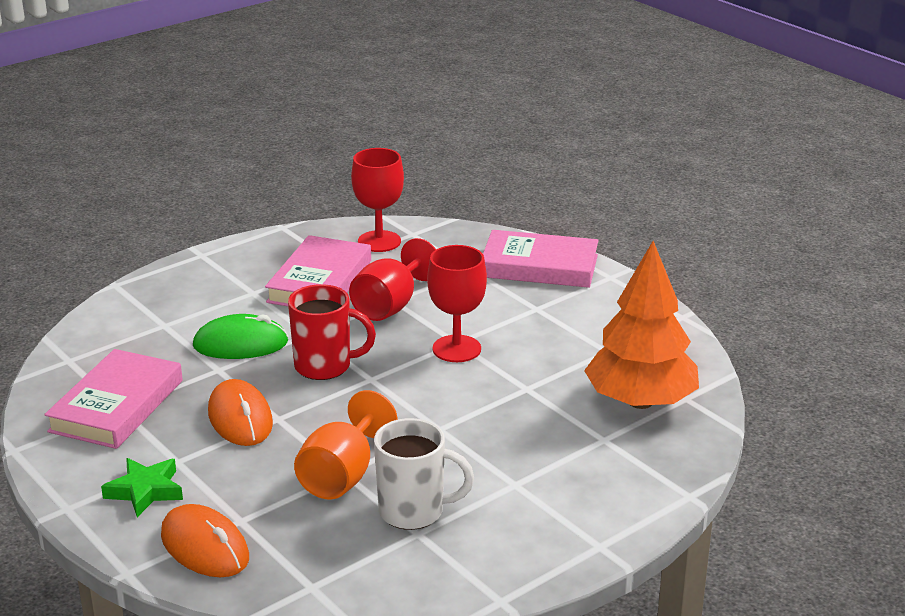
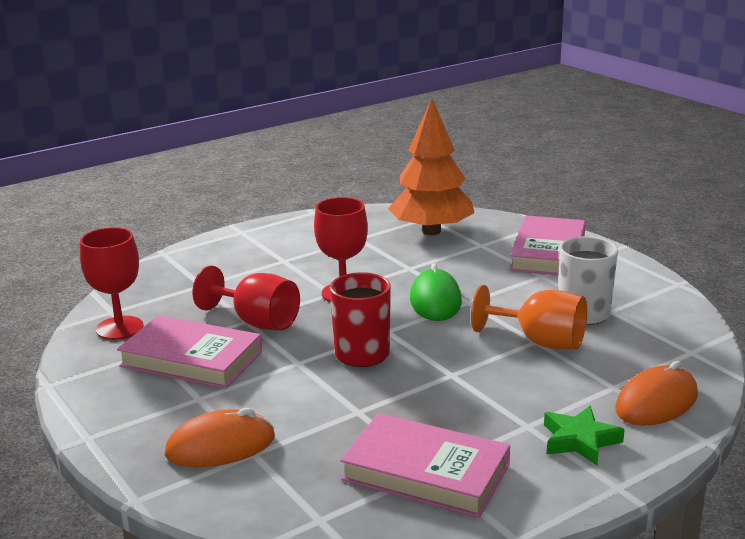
camera: 85 degrees left, 5 degrees down
green mouse [193,314,288,359] -> green mouse moved to [410,263,462,321]
orange mouse [208,379,273,446] -> orange mouse moved to [165,408,275,467]
pink book [483,230,599,288] -> pink book moved to [510,215,586,276]

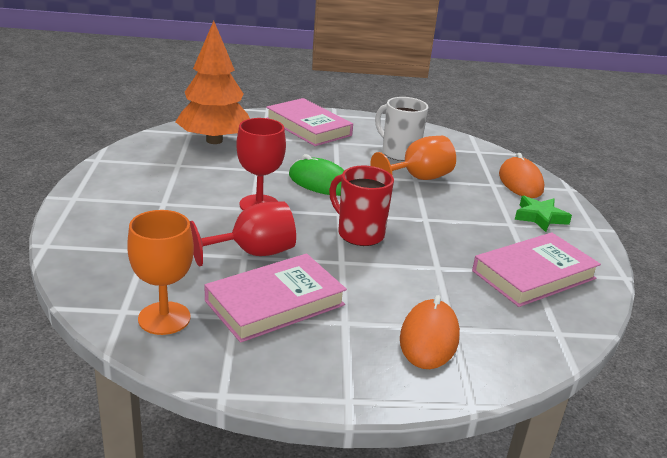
camera: 60 degrees left, 5 degrees up
red goblet [80,227,144,340] -> orange goblet [127,210,194,335]

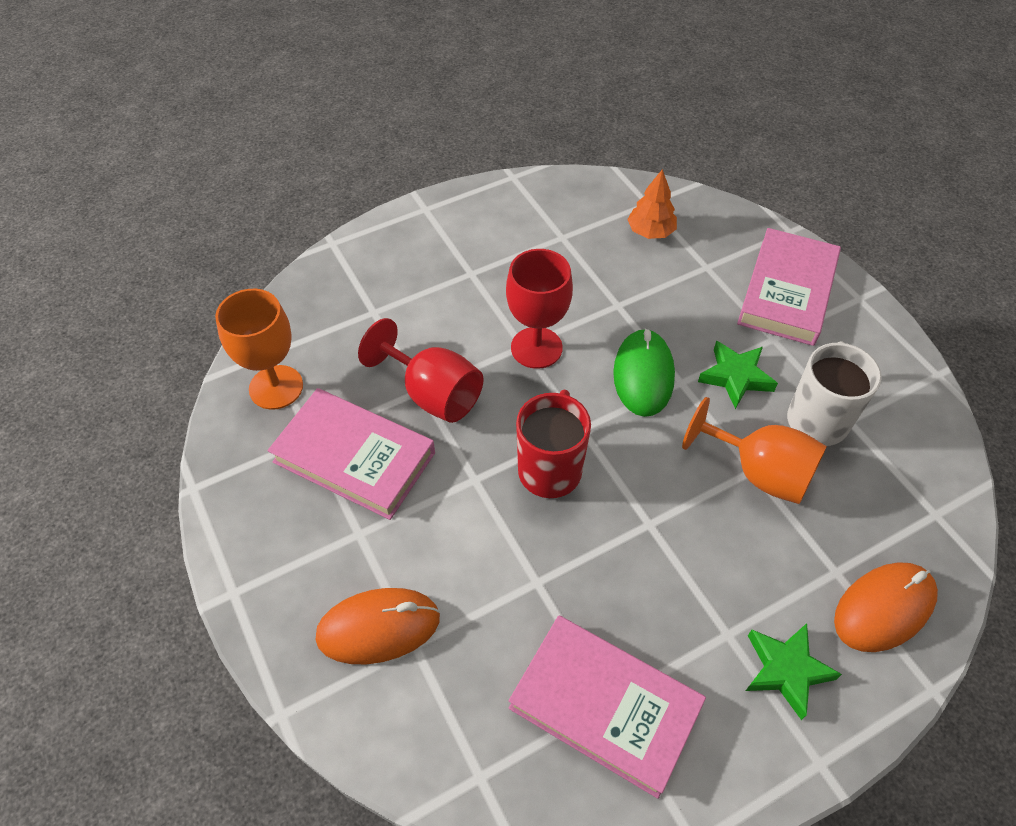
camera: 65 degrees right, 25 degrees up
orange tree [175,21,250,144] -> orange tree [627,169,677,239], size x0.48
none -> green star [698,341,778,409]

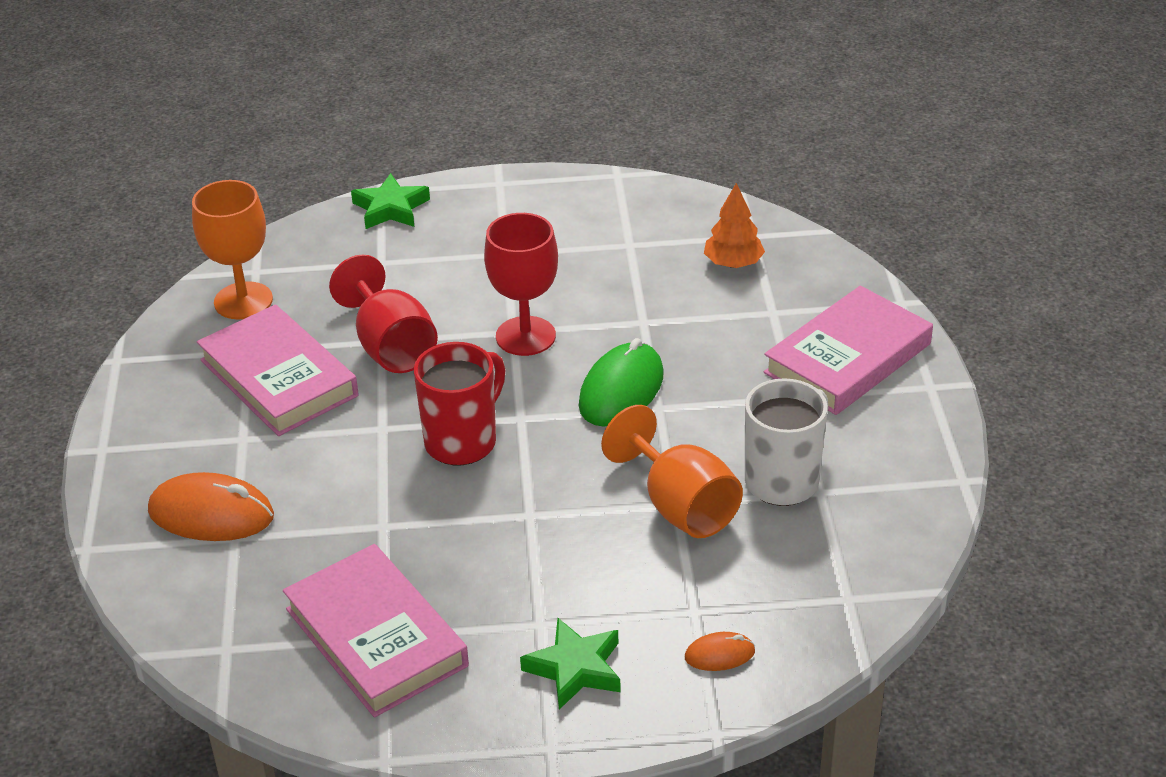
camera: 25 degrees right, 15 degrees down
green star [698,341,778,409] -> green star moved to [351,173,430,229]
orange mouse [834,562,938,652] -> orange mouse [685,632,755,671], size x0.51

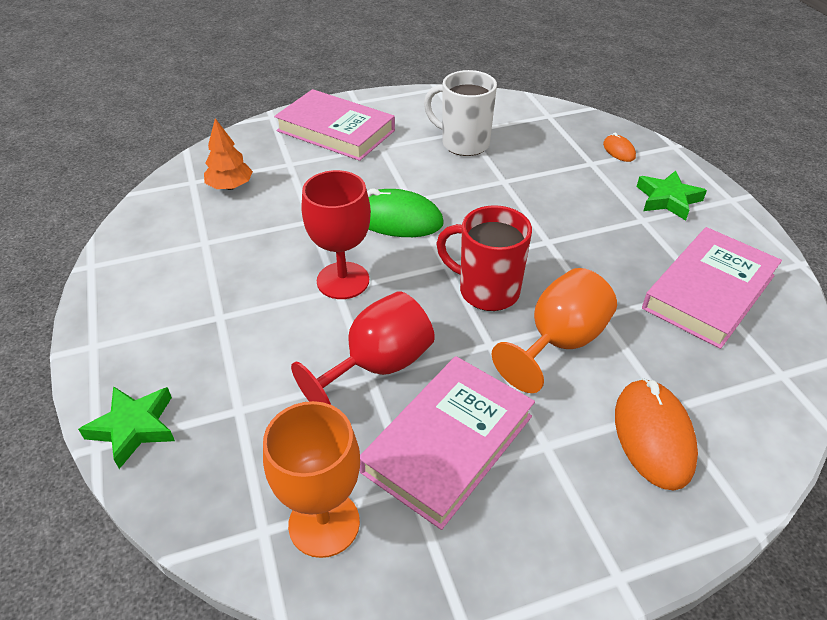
camera: 105 degrees left, 5 degrees up
orange goblet [601,405,743,538] -> orange goblet moved to [492,268,617,393]

